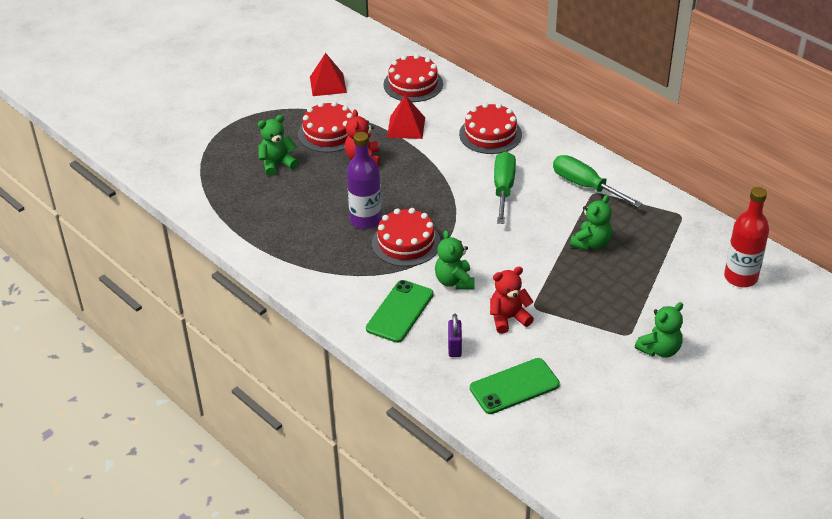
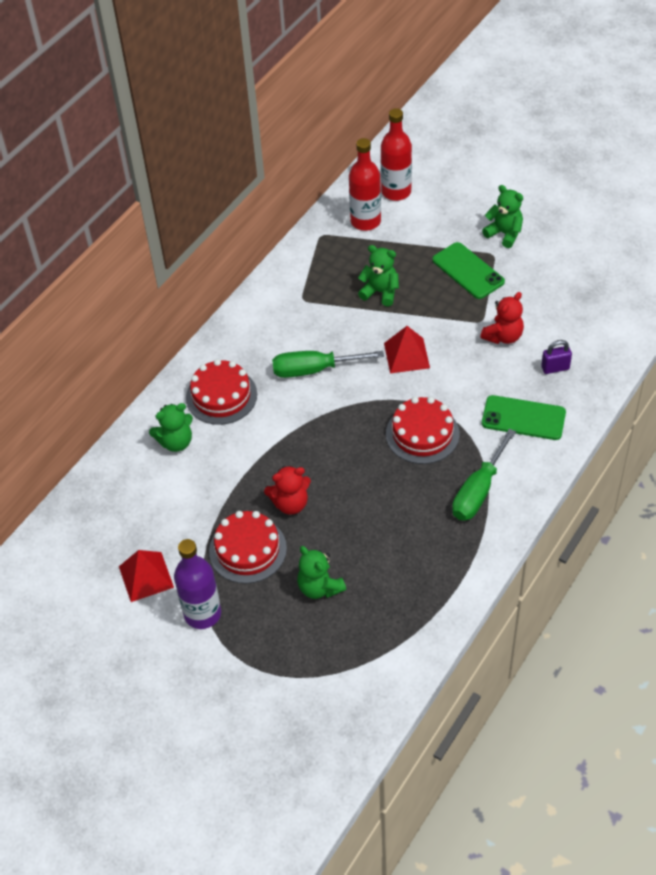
camera: 100 degrees left, 10 degrees up
purple bottle [347,132,382,229] -> purple bottle moved to [174,539,221,629]
red cake [383,54,443,102] -> none
red pyramid [387,95,425,139] -> red pyramid moved to [384,326,430,373]
green teddy bear [435,230,475,290] -> green teddy bear moved to [149,403,193,452]
green phone [470,358,560,414] -> green phone moved to [432,242,505,299]
red teddy bear [490,267,534,334] -> red teddy bear turned 105 degrees counterclockwise [480,292,524,344]
green screwdriver [553,155,643,208] -> green screwdriver moved to [452,429,516,521]
none -> red bottle [349,138,381,231]

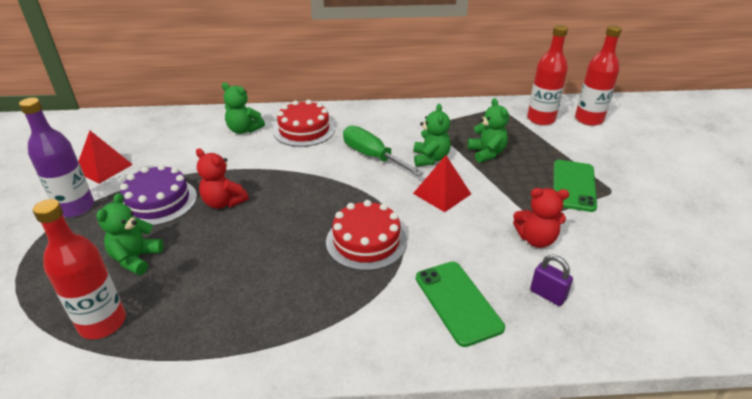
camera: 50 degrees right, 15 degrees down
red cake [209,511,287,584] -> purple cake [120,164,197,226]
green screwdriver [452,429,516,521] -> none
green teddy bear [482,185,523,248] -> green teddy bear moved to [414,104,451,167]
none -> red bottle [33,199,126,339]

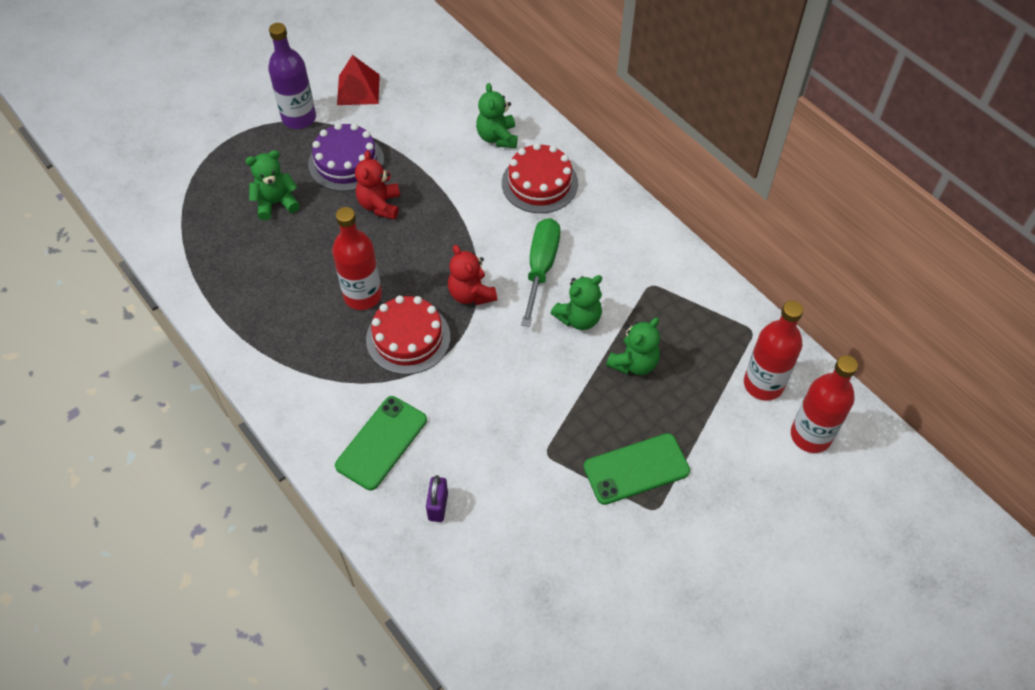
camera: 55 degrees right, 20 degrees up
red bottle [33,199,126,339] -> red bottle moved to [332,207,382,310]
red pyramid [413,155,471,212] -> none
red teddy bear [513,188,569,248] -> red teddy bear moved to [448,245,497,305]

